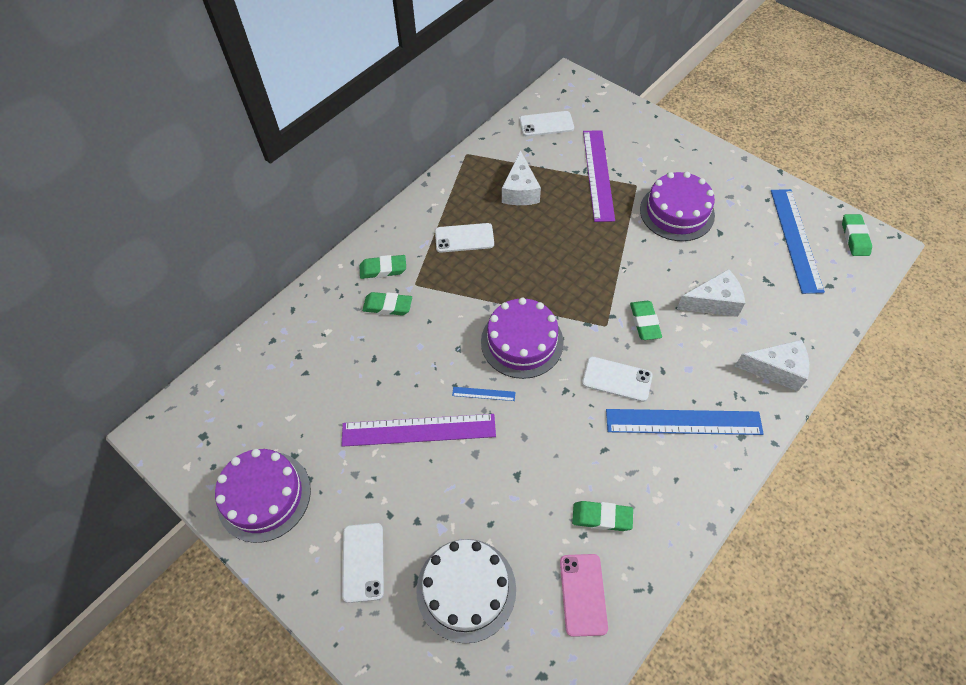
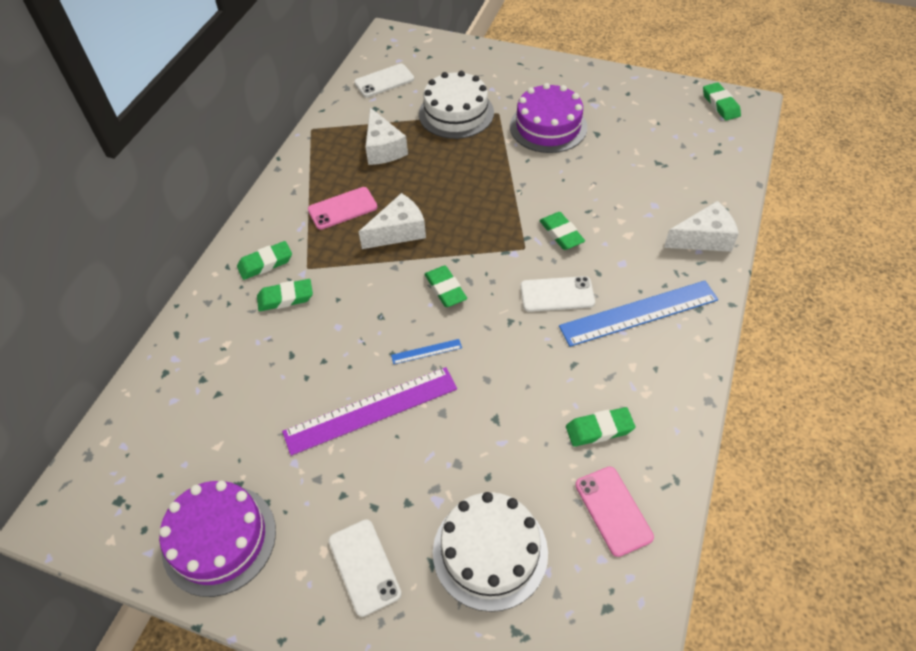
camera: 20 degrees left, 5 degrees down
white phone [435,223,494,253] -> pink phone [308,187,377,230]
purple cake [481,298,564,379] -> green eraser [424,265,467,307]
purple ruler [583,130,615,222] -> white cake [419,71,494,139]
white cheese [677,269,745,317] -> white cheese moved to [359,193,426,249]
blue ruler [771,189,825,294] -> none

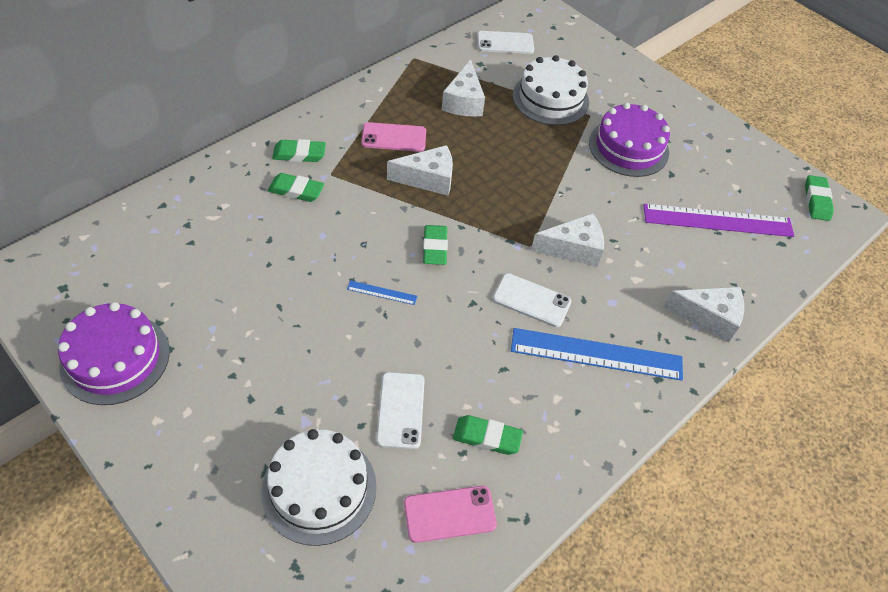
camera: 20 degrees right, 0 degrees up
purple ruler [282,367,457,456] -> purple ruler moved to [643,204,794,237]
white phone [328,519,402,617] -> white phone moved to [376,372,425,449]
green eraser [539,212,585,250] -> white cheese [531,213,604,267]
pink phone [575,466,654,557] -> pink phone turned 75 degrees clockwise [404,486,497,543]

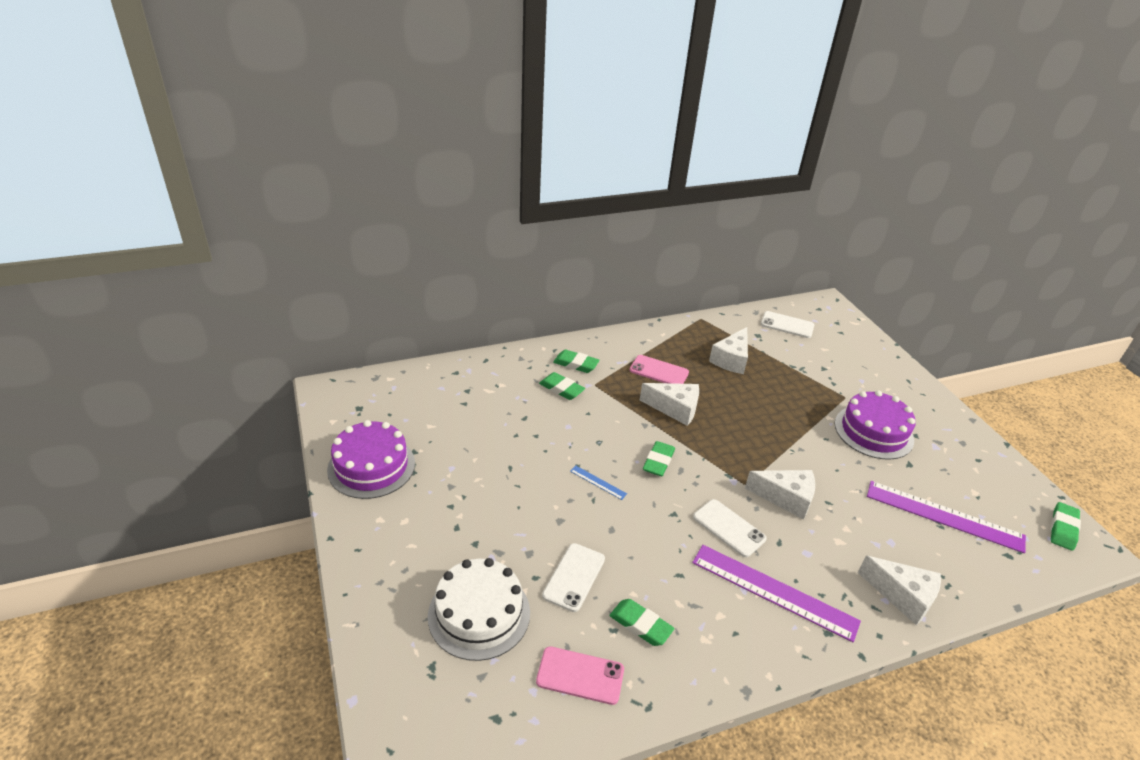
camera: 25 degrees right, 15 degrees down
blue ruler [511,328,683,381] -> purple ruler [692,545,861,642]
white cake [513,55,589,125] -> none

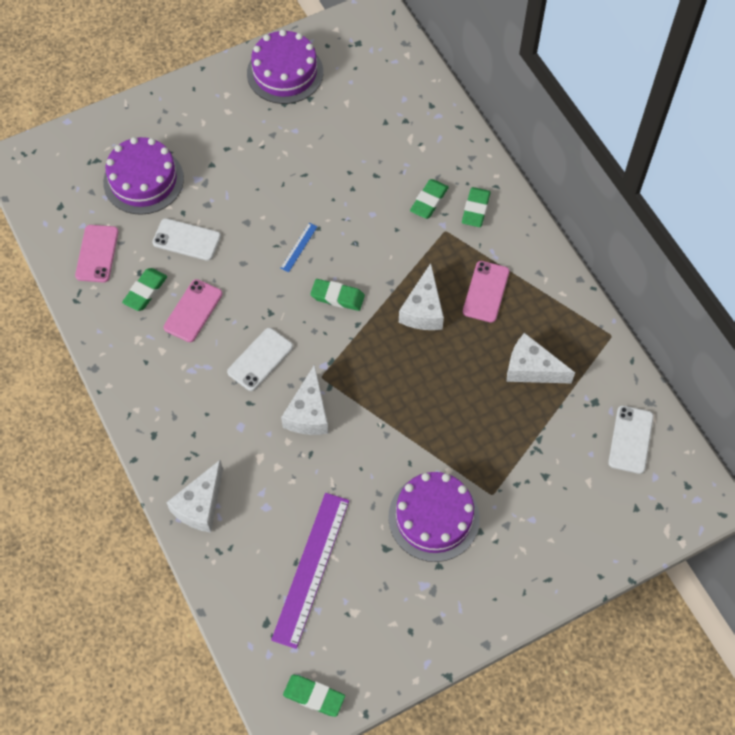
camera: 85 degrees right, 25 degrees up
white cake [428,558,530,661] -> purple cake [103,137,184,215]
purple ruler [692,545,861,642] -> none
none -> pink phone [164,279,223,342]

